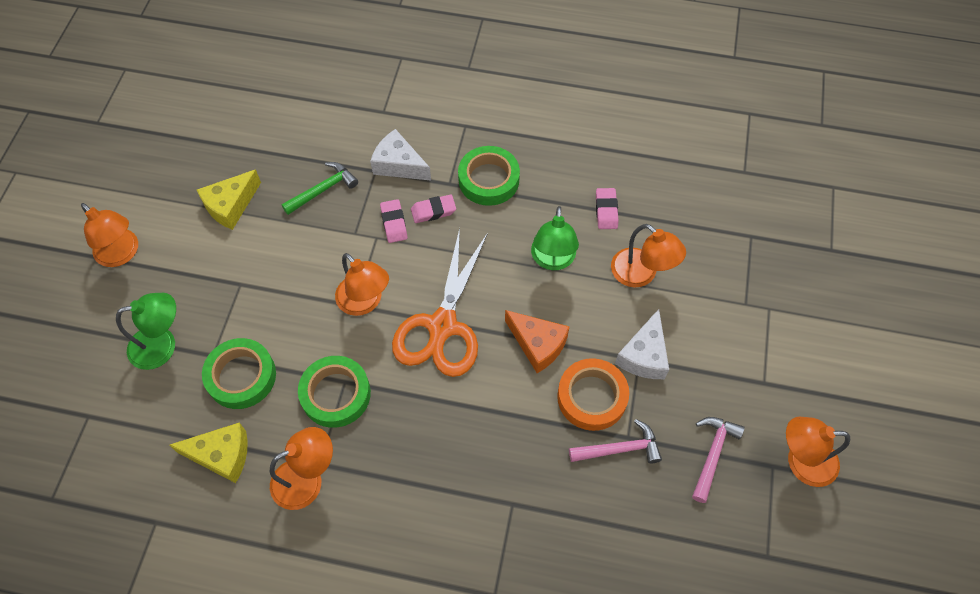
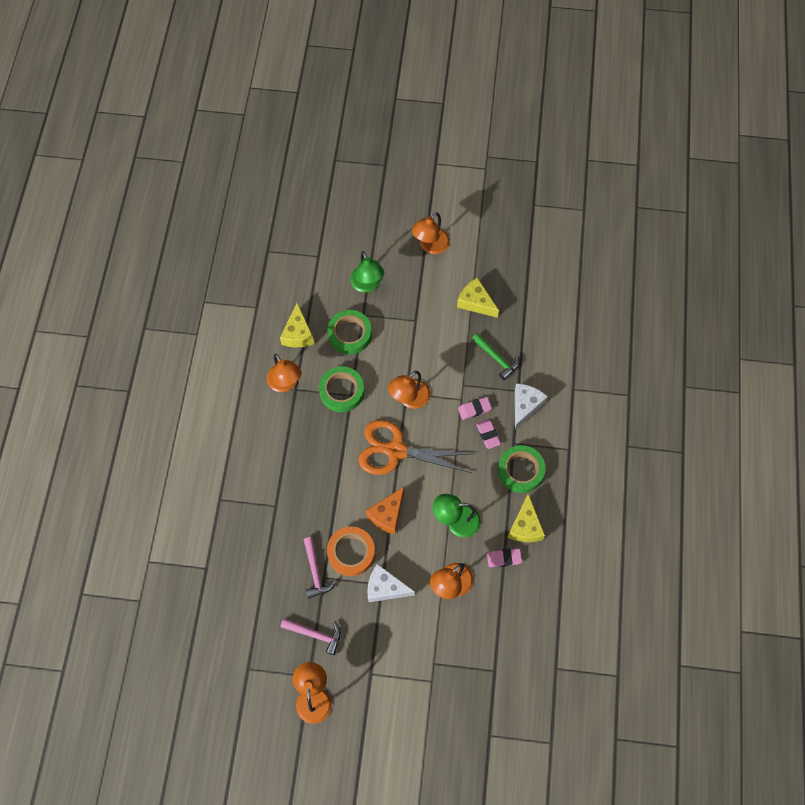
camera: 85 degrees right, 5 degrees up
none -> yellow cheese [507,494,545,542]

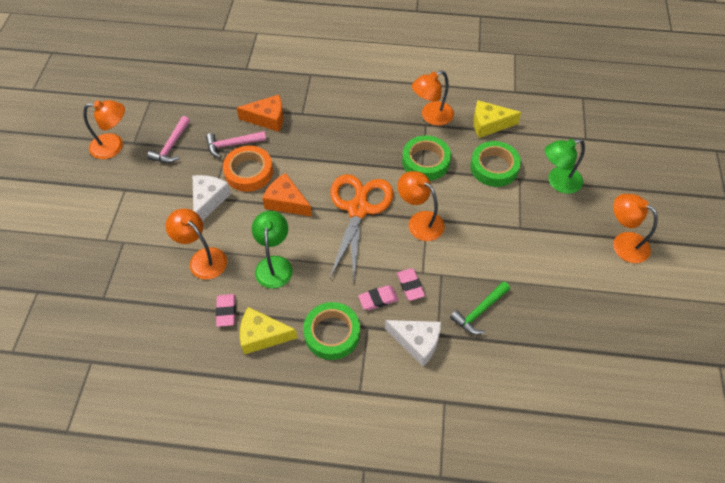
camera: 90 degrees right, 10 degrees down
yellow cheese [457,277,499,318] -> none
none -> orange cheese [237,95,284,132]

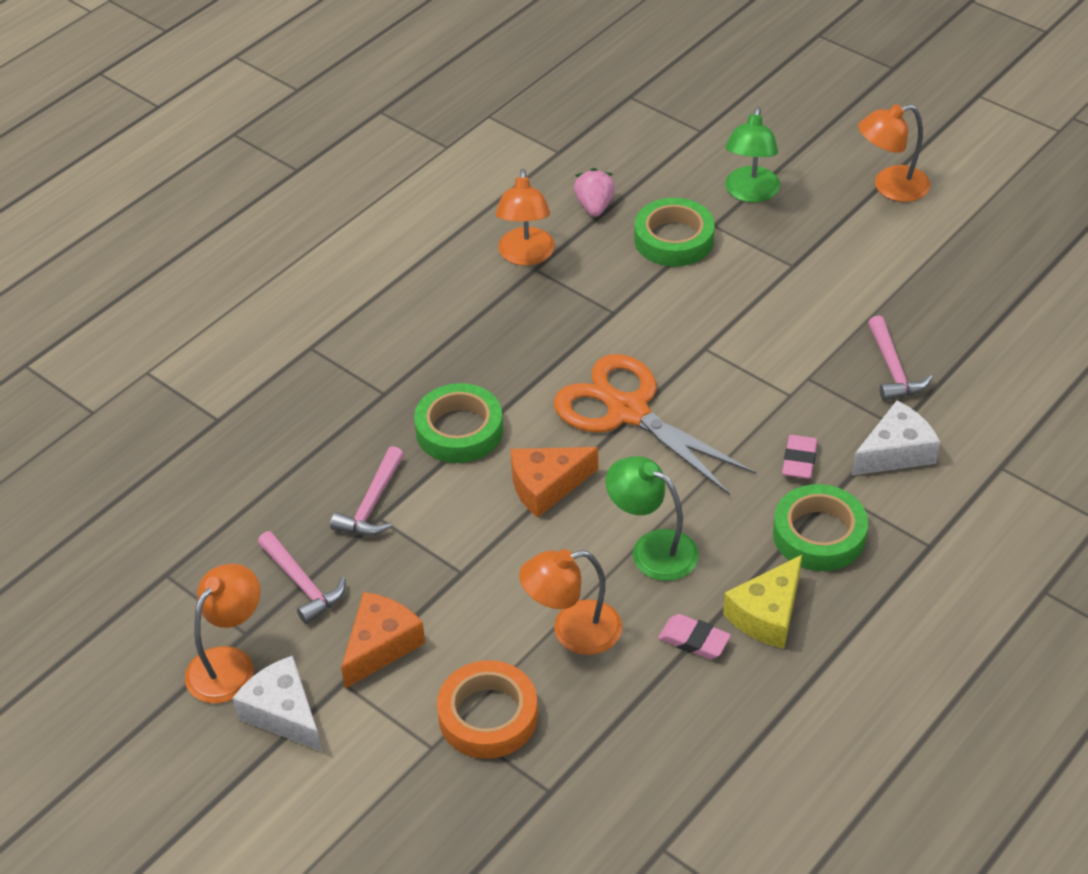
camera: 55 degrees left, 10 degrees down
white cheese [193,175,231,221] -> white cheese moved to [232,656,322,752]
orange tape [223,146,273,192] -> orange tape moved to [437,660,538,759]
orange cheese [237,95,284,132] -> orange cheese moved to [341,592,425,689]
pink eraser [397,268,425,301] -> none
orange lamp [398,171,445,241] -> none
green tape [402,135,451,181] -> green tape moved to [414,383,503,463]
green hammer [450,281,510,335] -> pink hammer [868,315,932,401]
yellow cheese [473,100,521,138] -> pink strawberry [574,168,615,217]

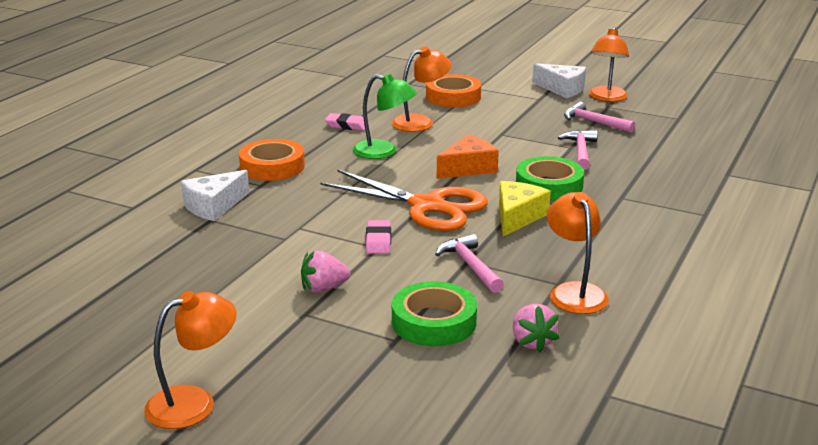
camera: 165 degrees right, 20 degrees down
orange cheese [341,592,425,689] -> none
yellow cheese [723,555,802,649] -> yellow cheese moved to [499,181,551,236]
green lamp [725,107,780,203] -> none
green tape [773,484,868,571] -> orange tape [239,139,305,181]
pink eraser [782,435,818,479] -> pink eraser moved to [366,220,391,254]
pink hammer [868,315,932,401] -> pink hammer moved to [435,234,504,293]
none -> pink strawberry [301,251,350,293]

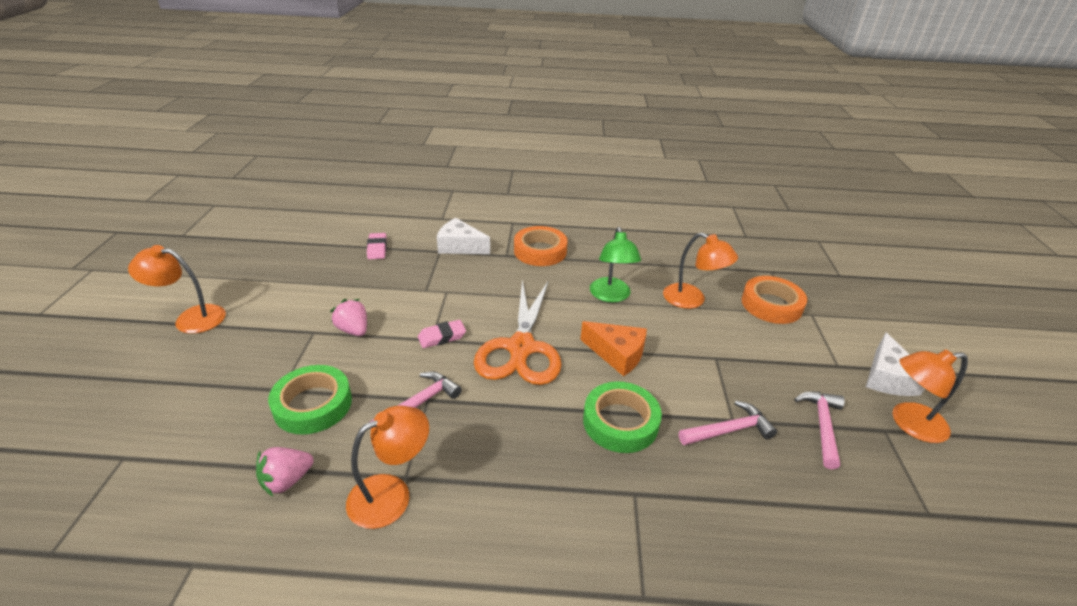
camera: 65 degrees right, 10 degrees up
orange lamp [144,291,237,429] -> orange lamp turned 150 degrees clockwise [128,245,226,334]
pink eraser [325,113,369,131] -> pink eraser moved to [367,233,387,259]
yellow cheese [499,181,551,236] -> none

